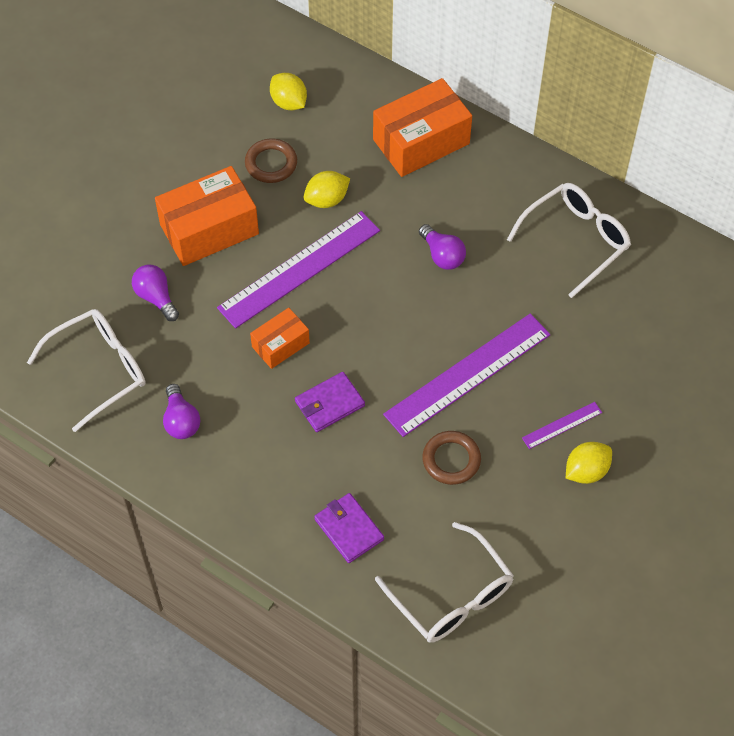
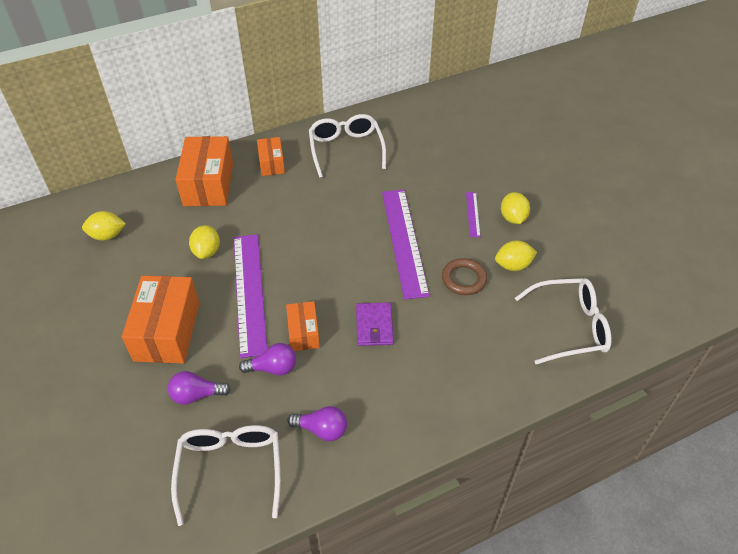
camera: 60 degrees left, 10 degrees down
brown ring [245,139,297,183] -> none
purple wallet [314,493,384,563] -> none
purple light bulb [419,224,466,270] -> purple light bulb moved to [239,343,296,375]
none -> orange box [257,137,285,176]
none -> yellow lemon [495,241,537,271]

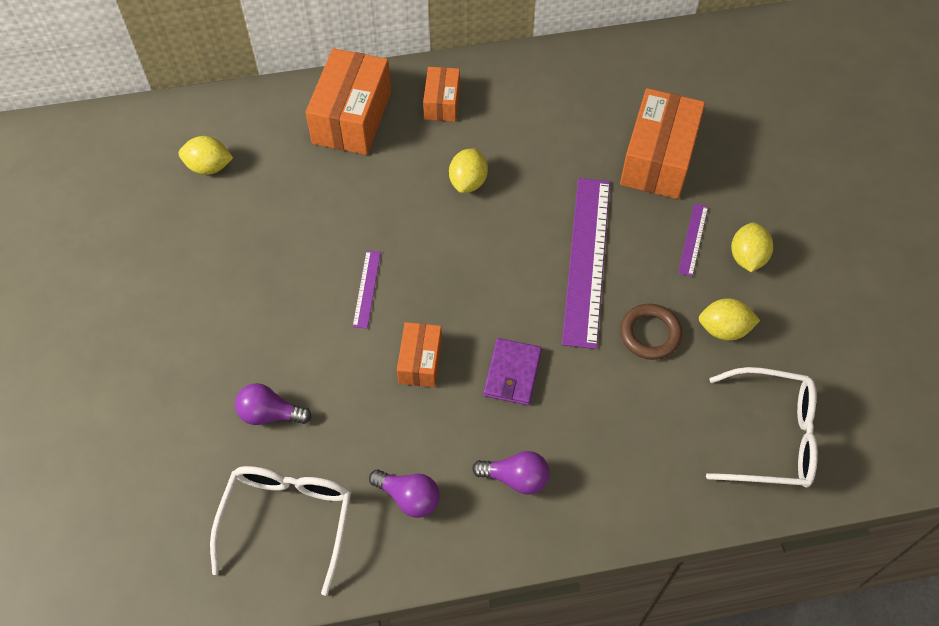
camera: 15 degrees right, 10 degrees up
orange box [122,276,199,363] -> orange box moved to [620,88,705,199]
yellow lemon [189,225,220,259] -> yellow lemon moved to [449,148,488,193]
purple ruler [234,234,267,358] -> purple ruler [352,251,381,329], size x0.44
purple light bulb [239,343,296,375] -> purple light bulb moved to [472,451,550,495]
white glasses [309,114,386,178] -> none

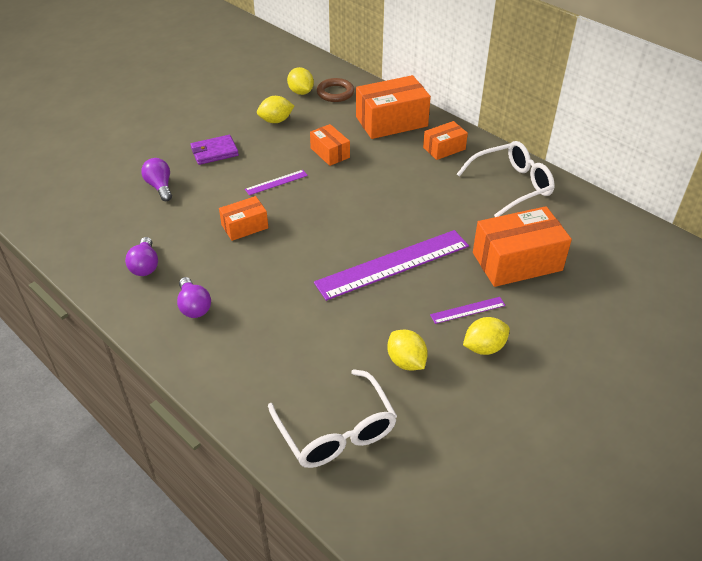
camera: 55 degrees right, 15 degrees down
white glasses [210,466,351,596] -> white glasses moved to [457,141,555,217]
yellow lemon [449,148,488,193] -> yellow lemon moved to [257,96,294,123]
purple wallet [483,338,542,405] -> purple wallet moved to [190,135,239,165]
brown ring [620,304,682,360] -> brown ring moved to [317,78,354,102]
none -> orange box [310,124,350,166]

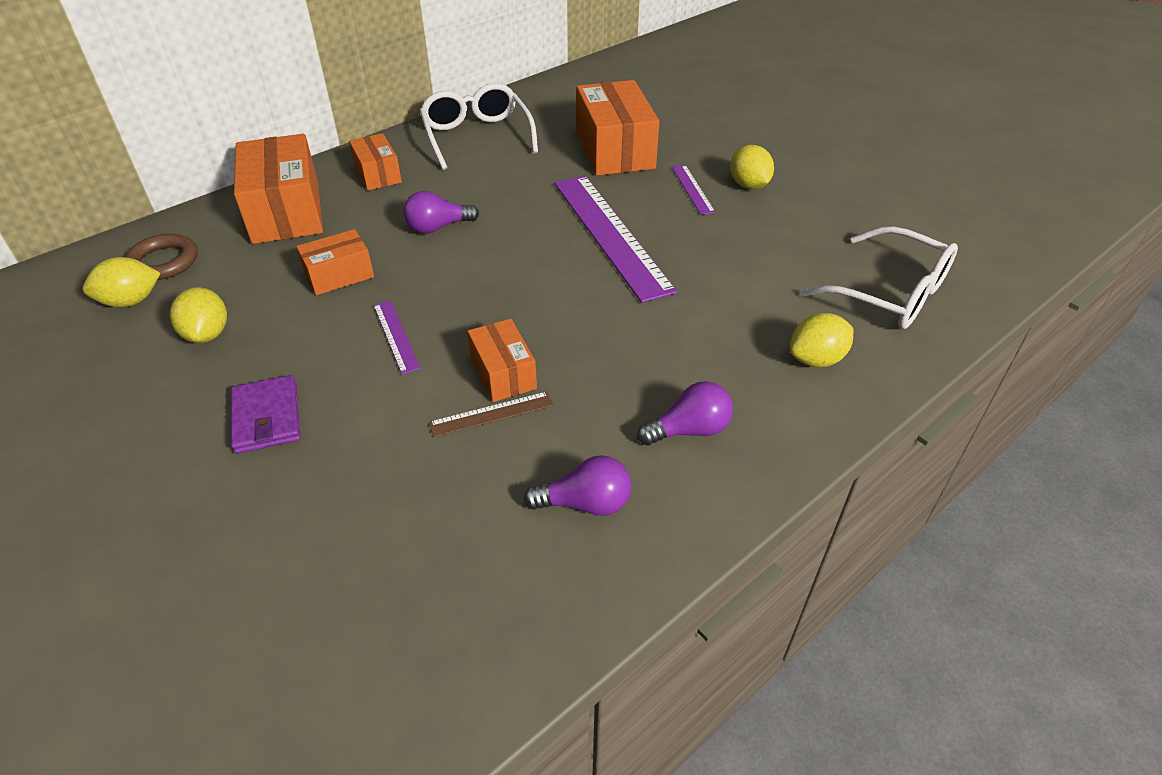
camera: 85 degrees left, 0 degrees up
purple light bulb [141,158,172,201] -> purple light bulb moved to [403,191,479,234]
white glasses [268,369,397,468] -> white glasses turned 60 degrees clockwise [801,226,958,329]
yellow lemon [387,329,428,371] -> yellow lemon moved to [790,313,853,367]
none -> brown ruler [429,391,554,437]

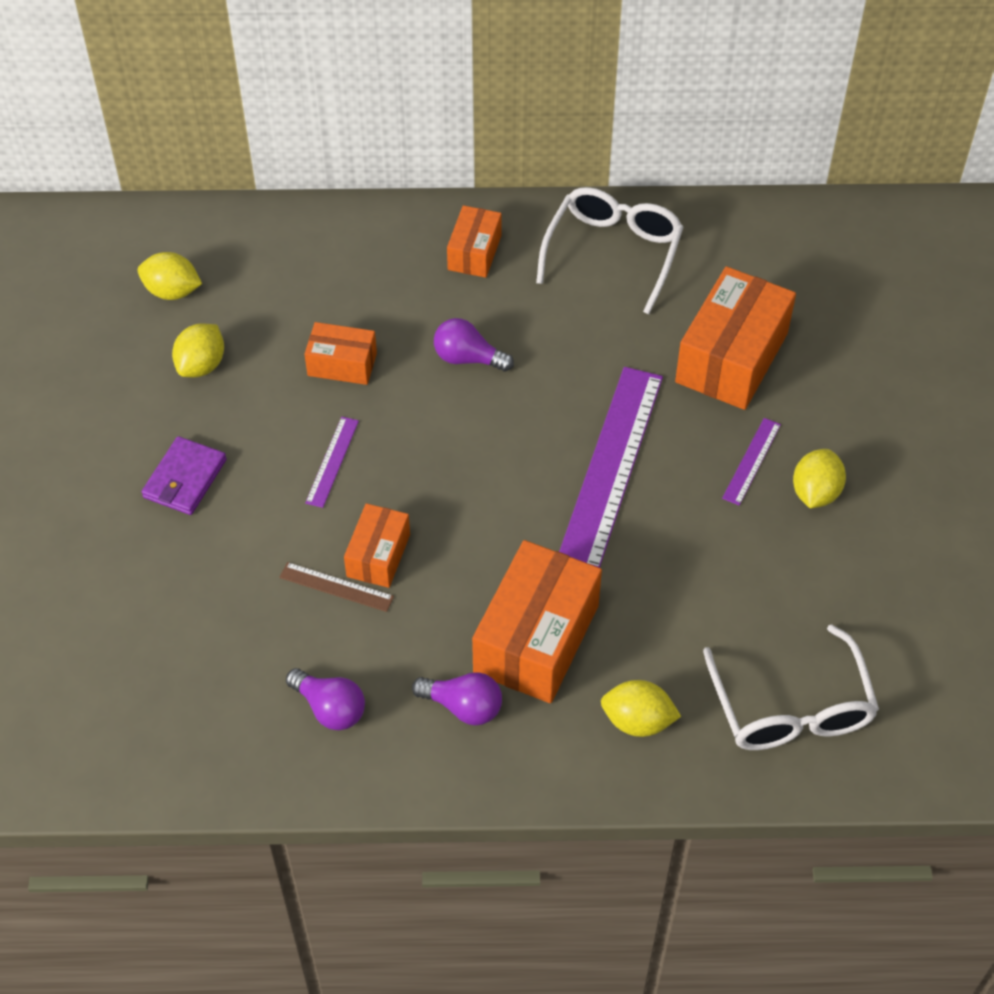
camera: 40 degrees right, 10 degrees up
brown ring [125,234,198,280] -> none
orange box [234,134,323,244] -> orange box moved to [472,540,602,703]

